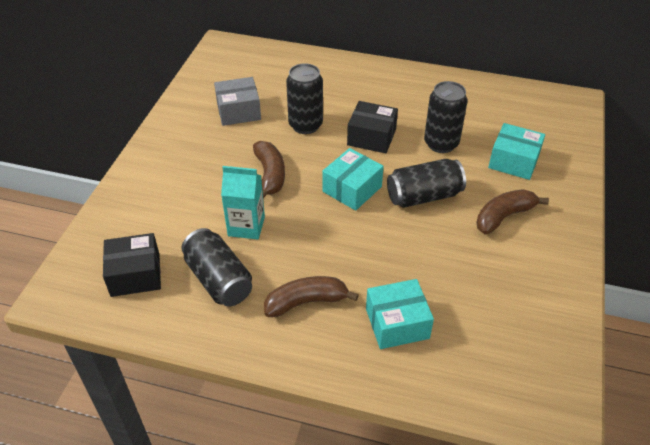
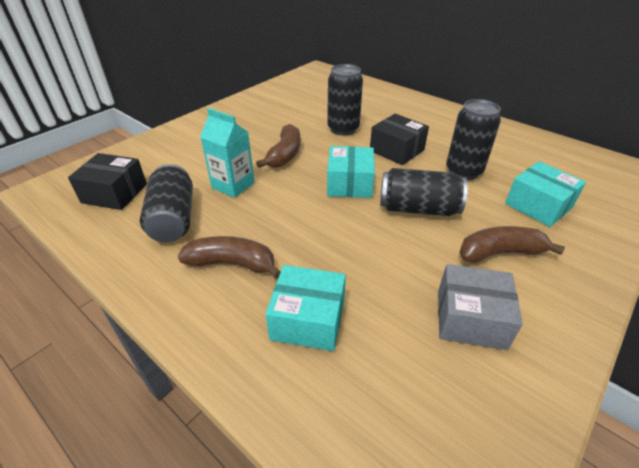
camera: 25 degrees right, 5 degrees down
grey box [214,77,261,126] -> grey box moved to [438,264,523,350]
turquoise box [322,148,384,211] -> turquoise box turned 60 degrees counterclockwise [327,146,375,198]

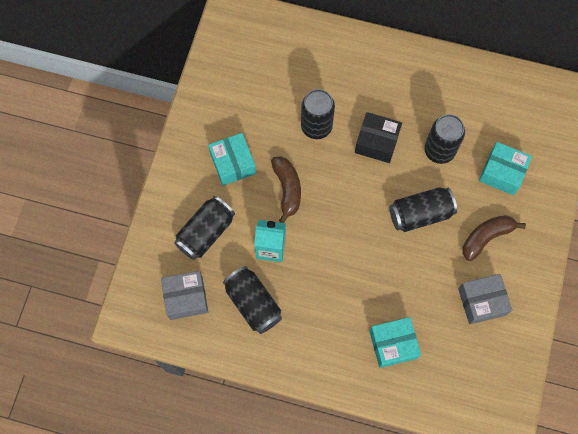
camera: 25 degrees left, 30 degrees up
black box [68,153,147,210] -> grey box [161,271,208,320]
brown banana [178,236,281,279] -> none
turquoise box [327,146,375,198] -> turquoise box moved to [208,133,256,186]
none -> black can [174,196,235,260]

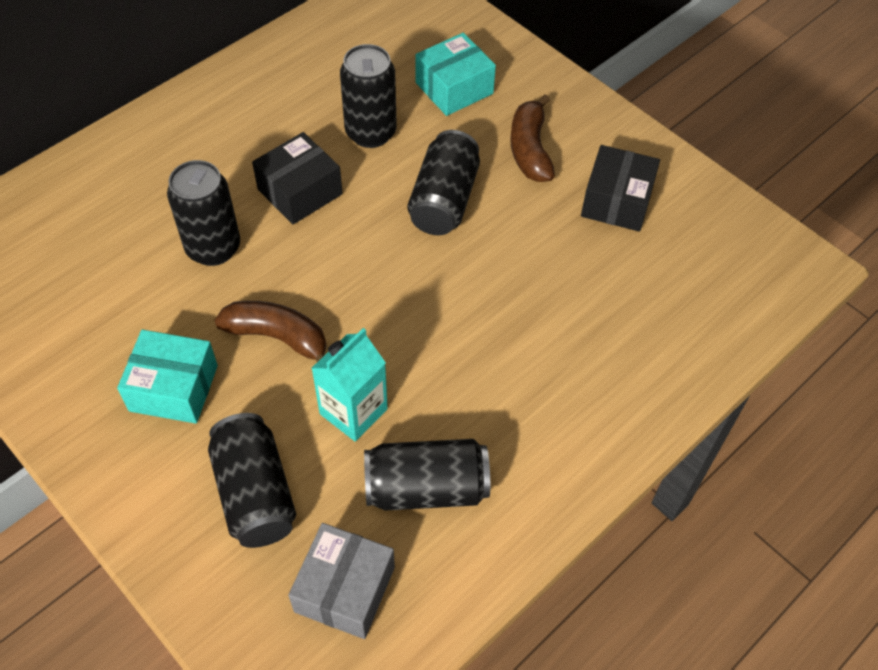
camera: 60 degrees left, 15 degrees down
turquoise box [369,317,421,368] -> none
grey box [458,274,512,324] -> black box [581,145,660,232]

